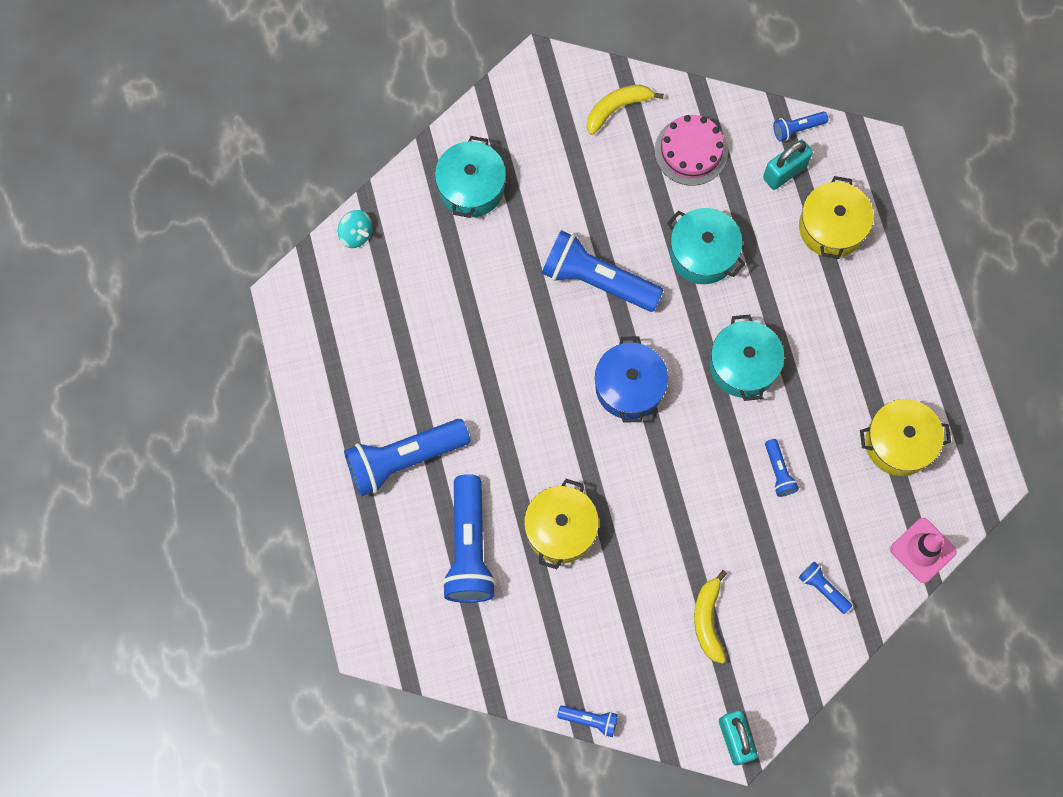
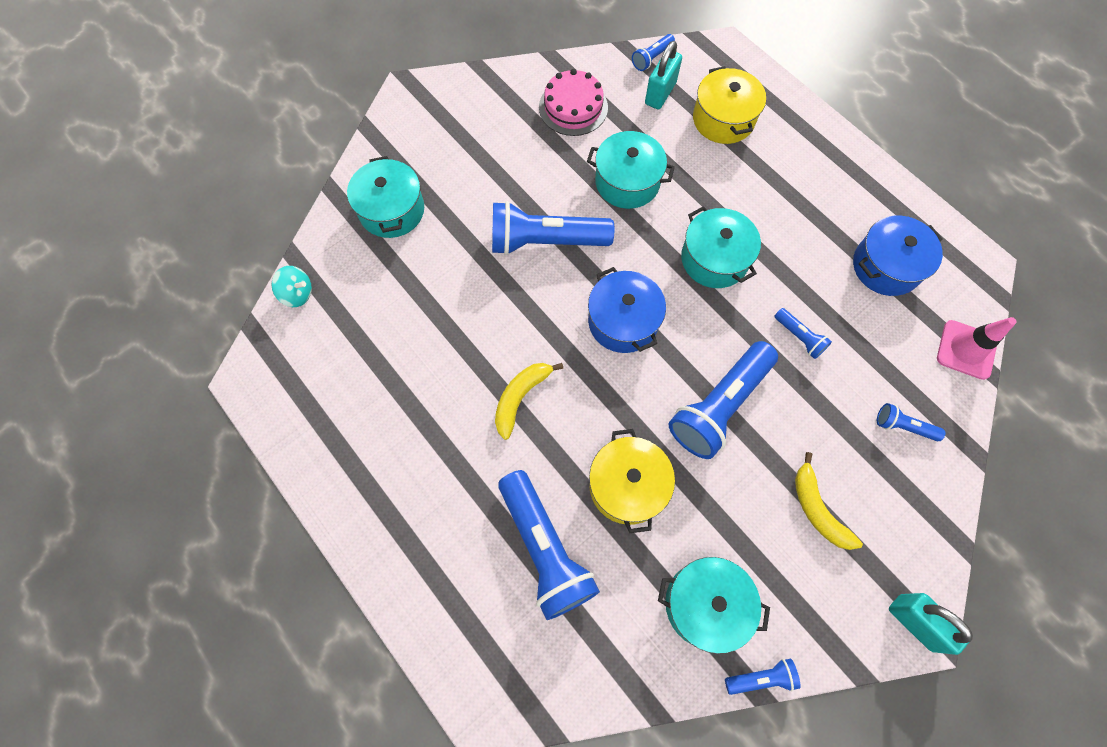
camera: 25 degrees left, 5 degrees down
blue flashlight [344,419,470,496] -> blue flashlight moved to [669,341,778,459]
yellow banana [587,85,664,135] -> yellow banana moved to [495,363,564,440]
yellow pot [860,399,951,476] -> blue pot [853,216,943,296]
none -> turquoise pot [658,557,770,654]

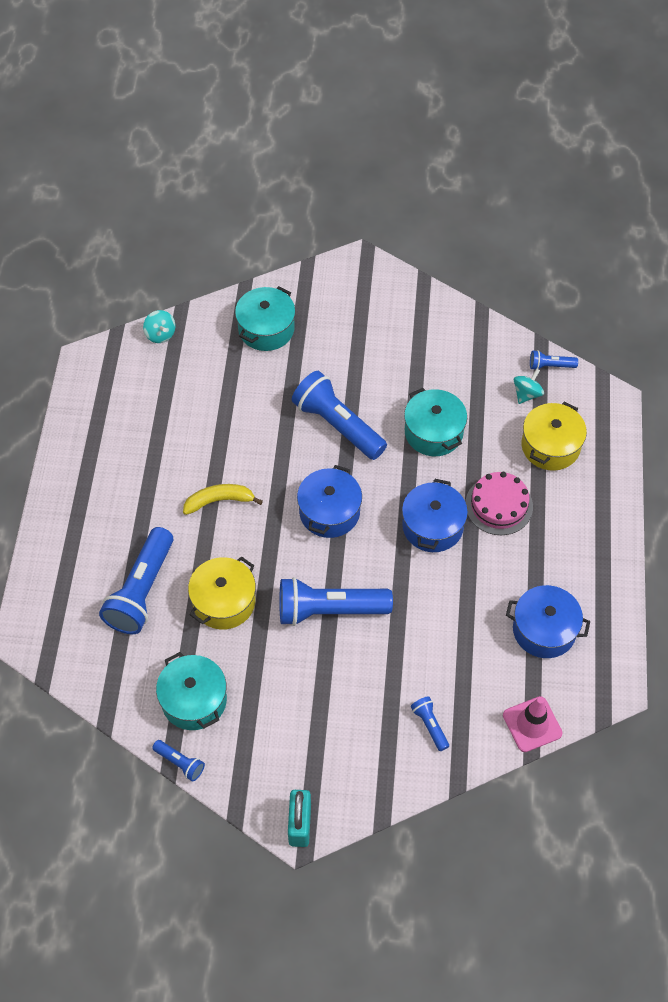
camera: 45 degrees right, 10 degrees down
pink cake [539,69,608,136] -> pink cake moved to [465,472,533,535]
turquoise padlock [645,41,682,109] -> turquoise spinning top [514,368,544,404]
turquoise pot [681,206,761,288] -> blue pot [402,479,468,552]
blue flashlight [774,308,832,359] -> none
yellow banana [795,452,863,550] -> none

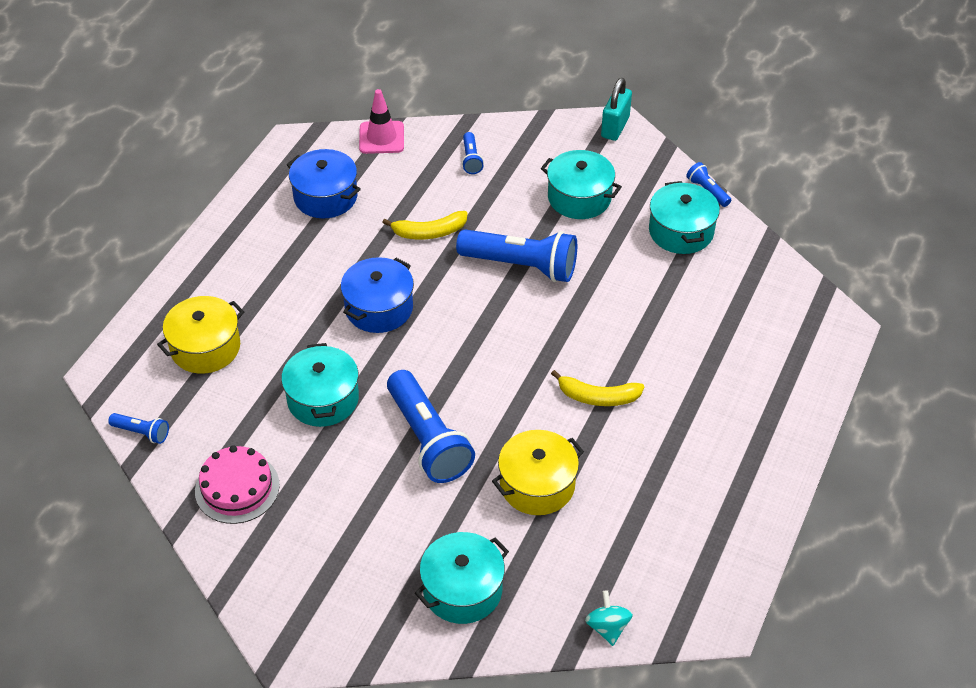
camera: 160 degrees left, 10 degrees down
blue flashlight [99,527,173,634] -> none
yellow pot [188,556,256,630] -> yellow pot moved to [492,430,584,515]
blue pot [297,465,362,538] -> none
pink cake [465,472,533,535] -> pink cake moved to [195,445,280,524]
turquoise spinning top [514,368,544,404] -> none
none -> yellow banana [382,211,467,240]
none -> turquoise pot [541,150,622,219]

